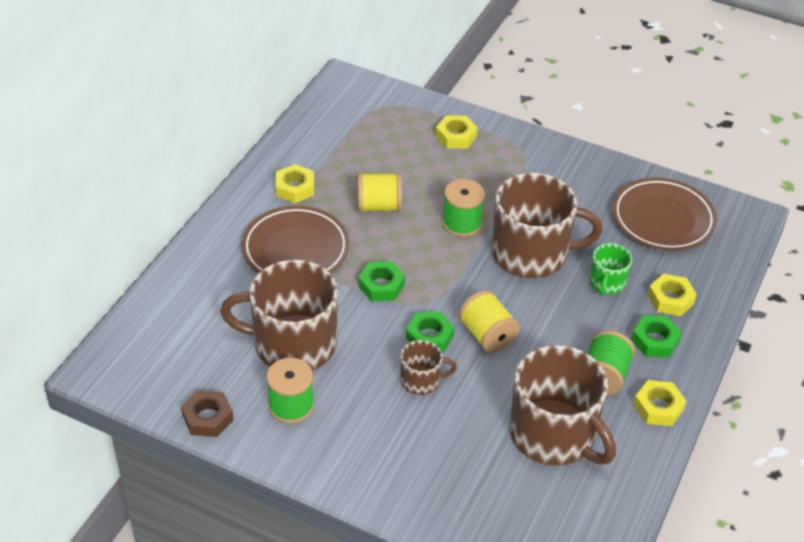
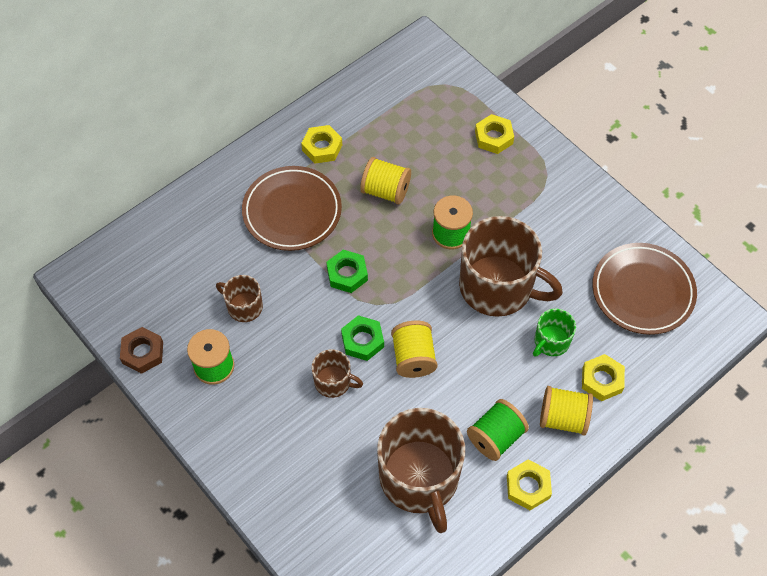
camera: 25 degrees right, 15 degrees up
brown mug [220,260,338,370] -> brown mug [216,275,263,322], size x0.48
green nut [631,315,682,358] -> yellow spool [540,386,593,435]

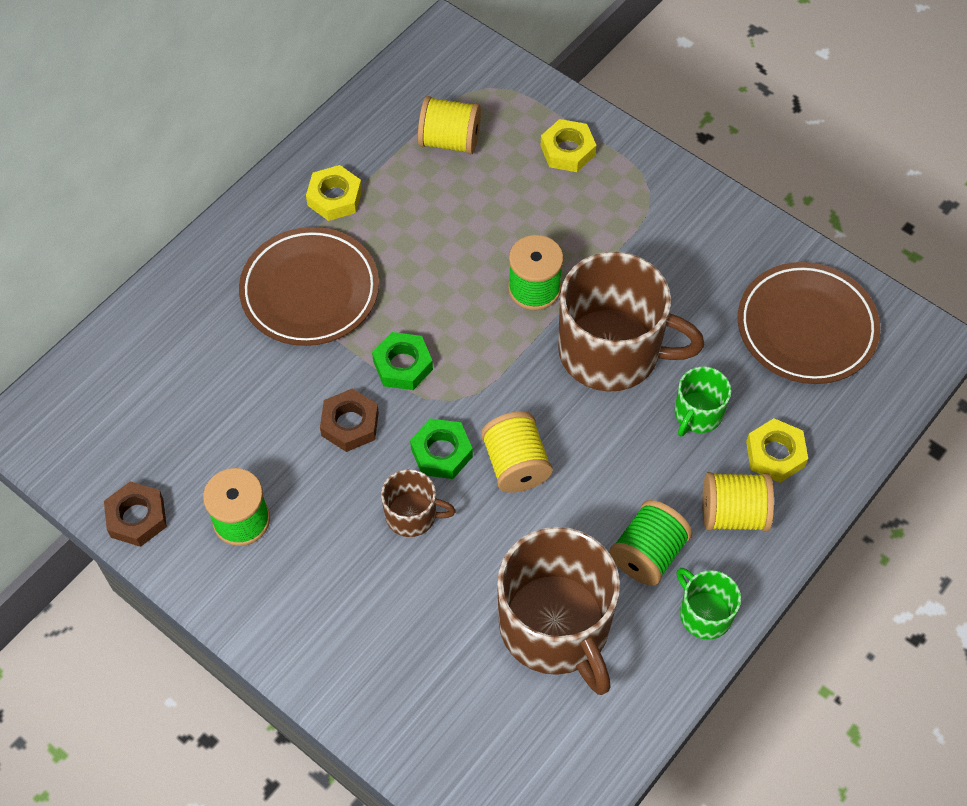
camera: 10 degrees left, 0 degrees up
brown mug [216,275,263,322] -> none
yellow spool [360,157,411,205] -> yellow spool moved to [418,96,481,155]
yellow nut [507,459,552,510] -> green mug [677,568,741,640]
none -> brown nut [320,388,379,452]

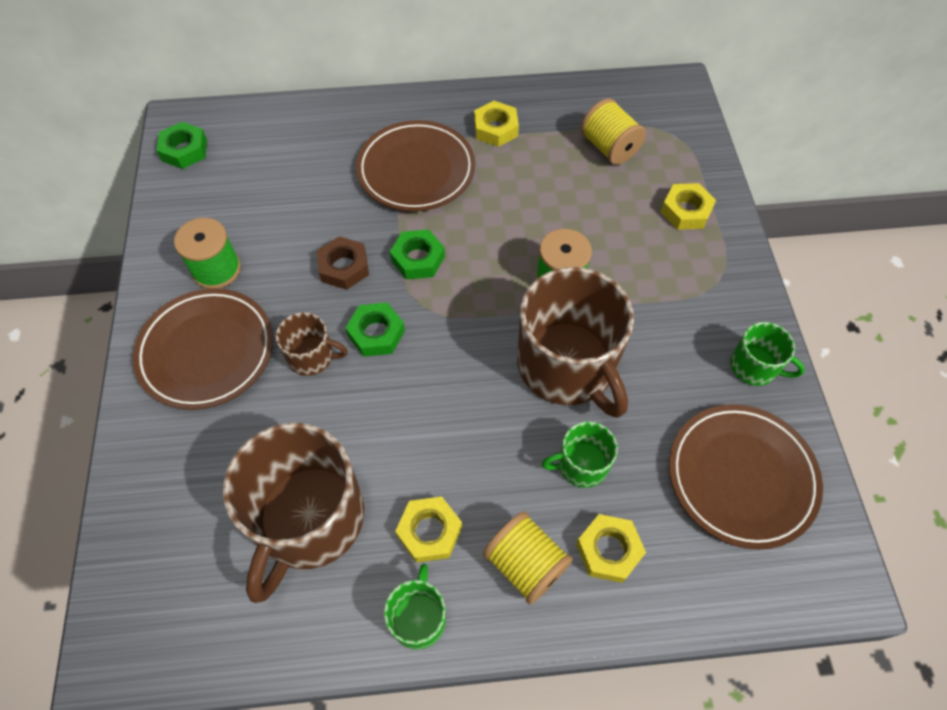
camera: 45 degrees right, 0 degrees up
brown nut [104,481,167,547] -> none
brown mug [381,469,456,537] -> brown mug turned 45 degrees counterclockwise [276,312,348,376]
yellow spool [481,412,553,493] -> none
green spool [609,500,692,586] -> yellow nut [395,496,462,563]
none -> brown plate [133,288,273,410]
none -> green nut [156,122,207,169]
none -> green mug [730,322,805,386]

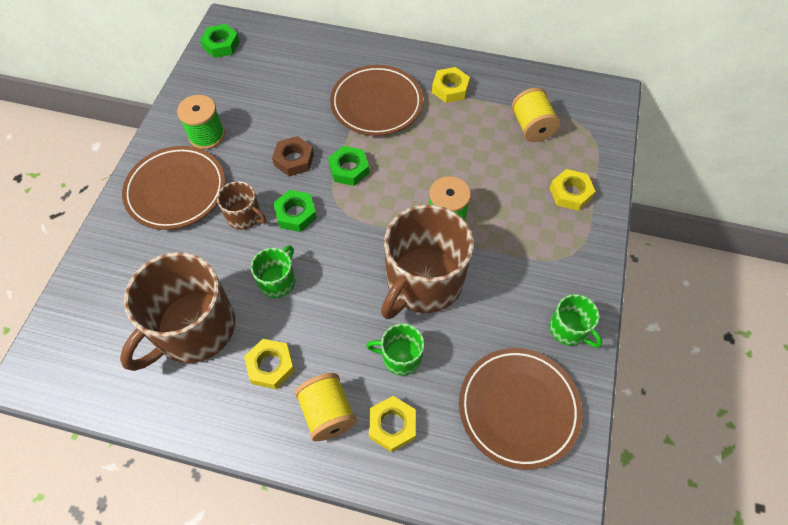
camera: 20 degrees right, 0 degrees up
green mug [384,564,446,650] -> green mug moved to [251,245,295,298]
brown mug [517,267,634,418] -> brown mug turned 45 degrees clockwise [381,204,473,319]

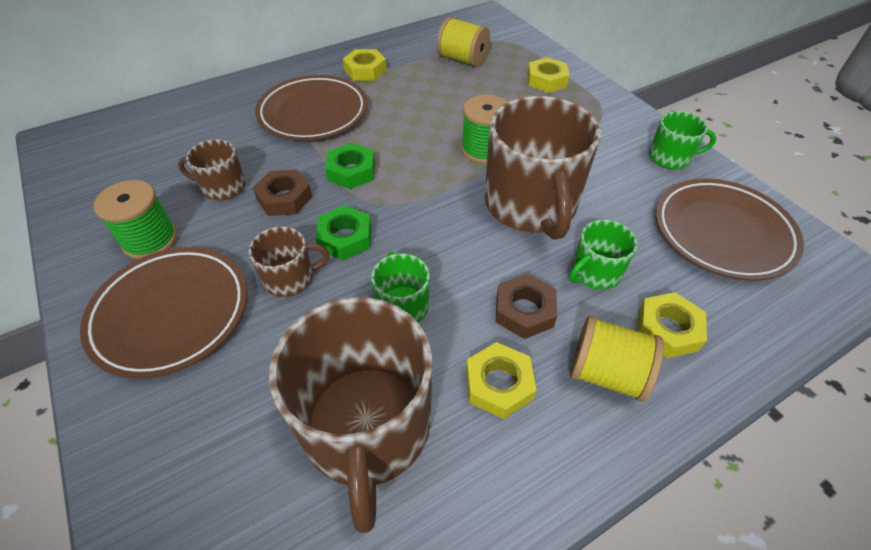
camera: 45 degrees left, 10 degrees down
green nut [200,24,240,58] -> none
none -> brown mug [178,139,246,201]
none -> brown nut [496,274,557,339]

